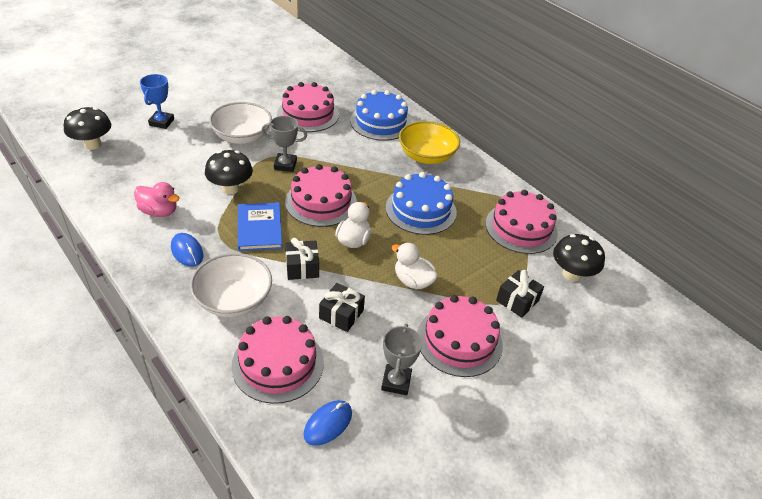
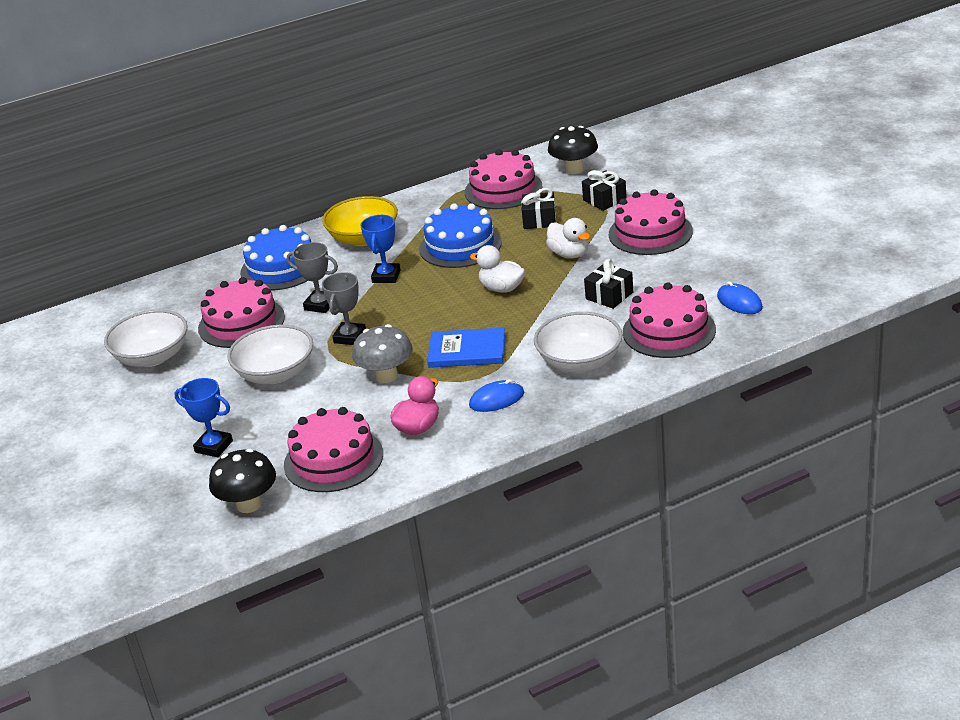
camera: 70 degrees left, 10 degrees down
black mushroom [205,150,253,194] -> grey mushroom [352,324,413,383]
pink cake [285,164,357,227] -> pink cake moved to [284,407,383,492]
black gift [285,238,319,280] -> black gift moved to [521,188,556,229]
grey trophy [381,324,422,395] -> grey trophy moved to [287,242,338,313]
white duck [392,243,438,289] -> white duck turned 90 degrees counterclockwise [546,218,590,258]
none -> white bowl [104,310,188,367]
none -> blue trophy [360,215,401,283]

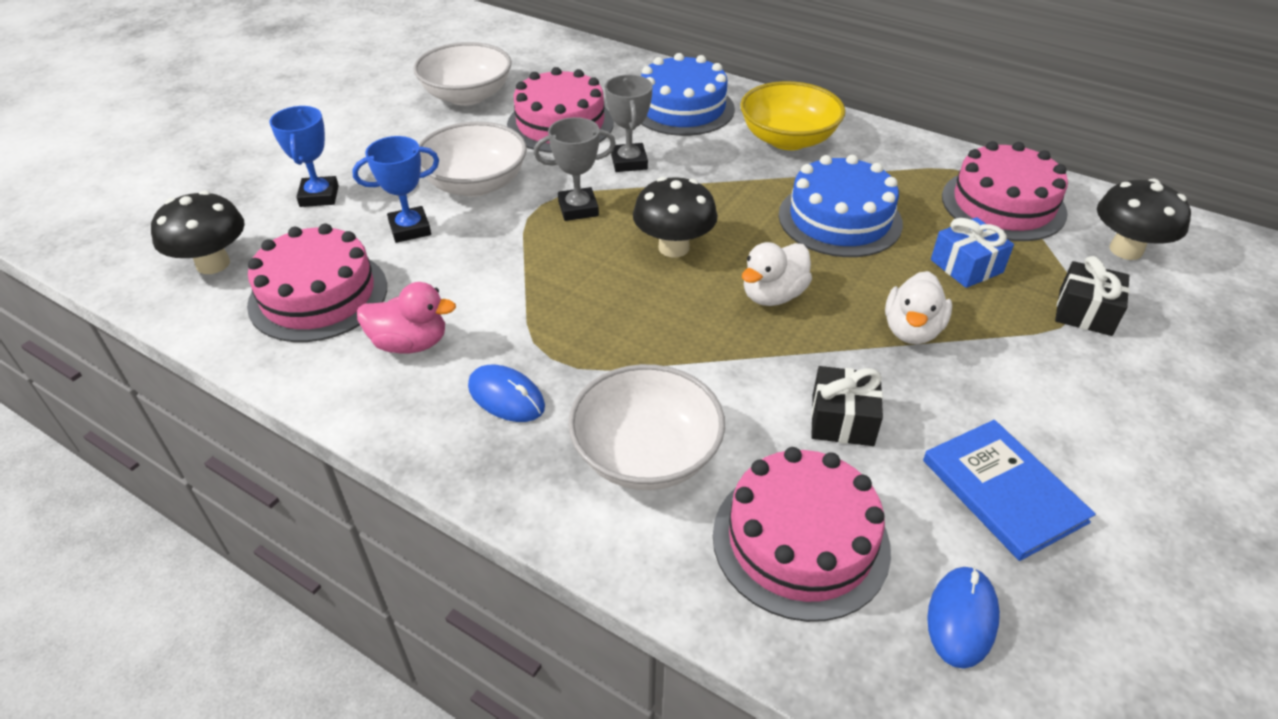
camera: 55 degrees right, 10 degrees up
grey mushroom [352,324,413,383] -> none
blue trophy [360,215,401,283] -> blue trophy moved to [352,136,439,243]
blue book [427,328,506,368] -> blue book moved to [923,420,1096,561]
white duck [470,245,525,293] -> white duck turned 135 degrees counterclockwise [742,242,812,306]
black gift [521,188,556,229] -> blue gift [931,217,1014,288]
pink cake [609,189,693,255] -> none
none -> black mushroom [633,177,718,257]

